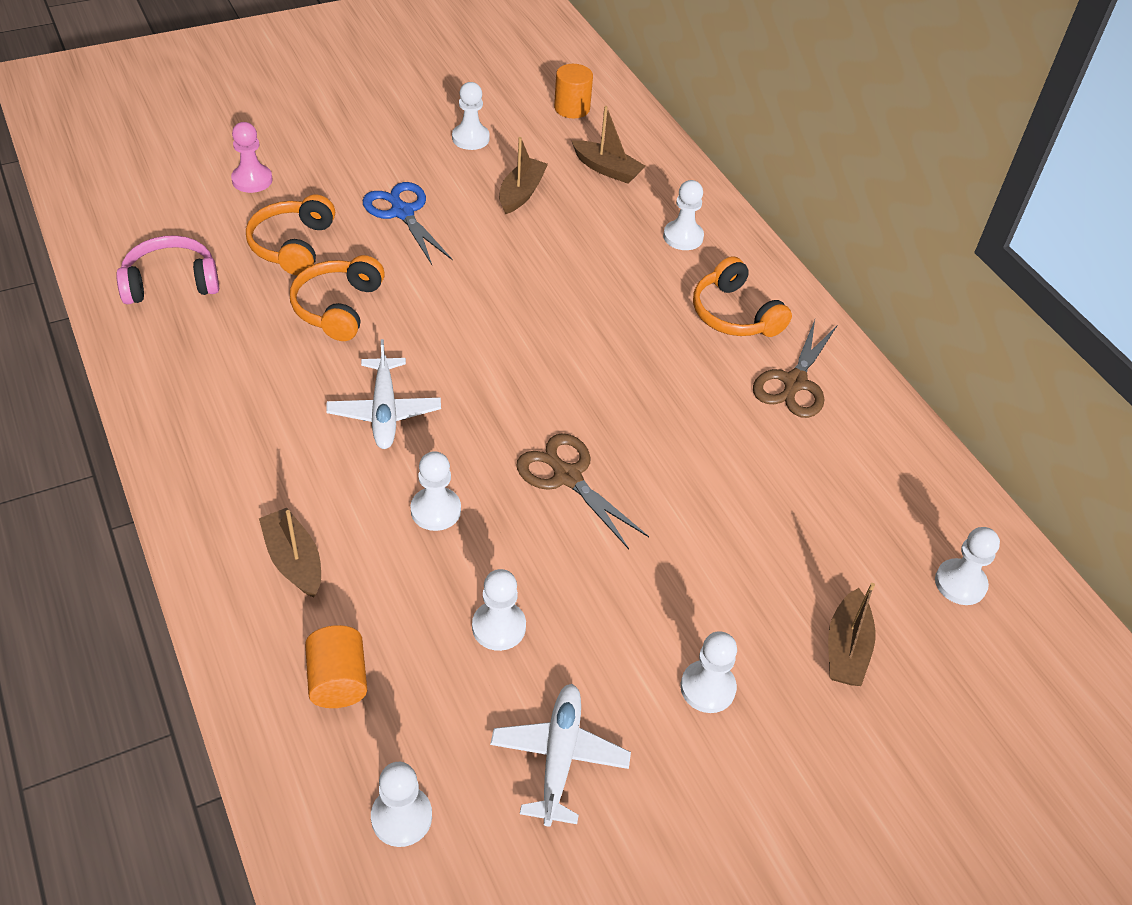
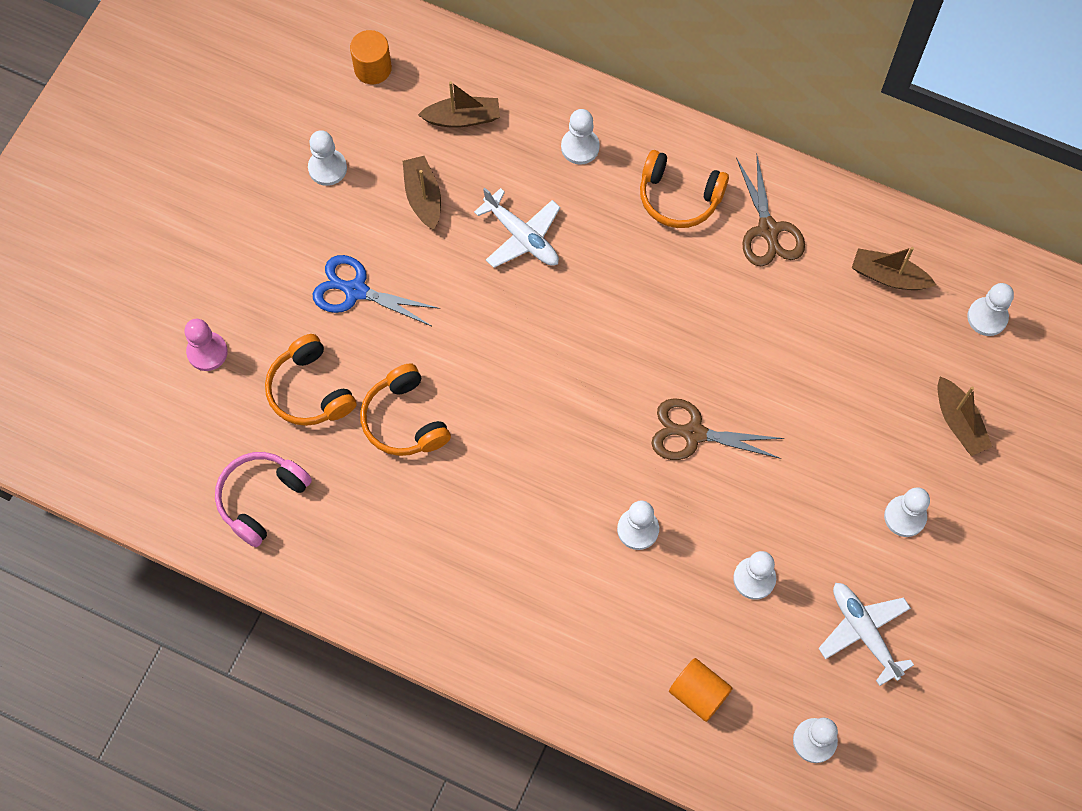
camera: 35 degrees left, 20 degrees up
brown boat [259,508,321,598] -> brown boat moved to [852,247,936,290]
white plane [326,339,441,449] -> white plane moved to [474,188,560,268]

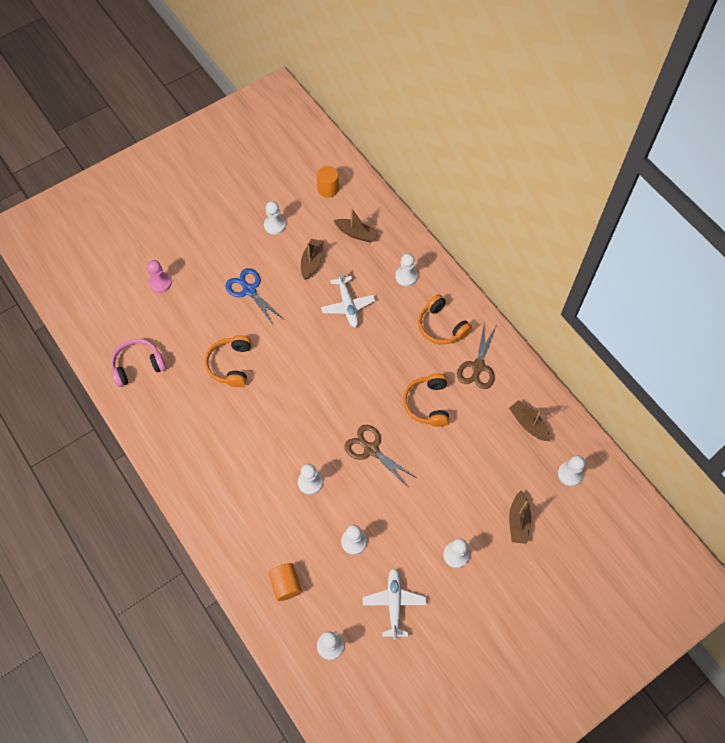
camera: 30 degrees right, 5 degrees down
orange headphones [265,334,357,426] -> orange headphones moved to [403,373,449,427]

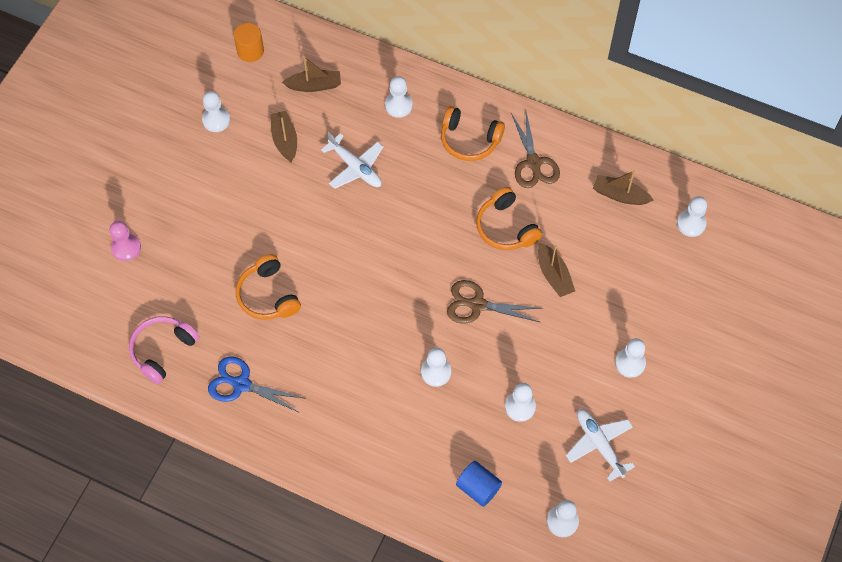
camera: 30 degrees left, 0 degrees up
blue scissors [225,268,283,324] -> blue scissors moved to [208,357,306,413]
orange cylinder [268,563,302,601] -> blue cylinder [456,461,502,507]
brown boat [509,491,531,544] -> brown boat moved to [538,243,575,297]

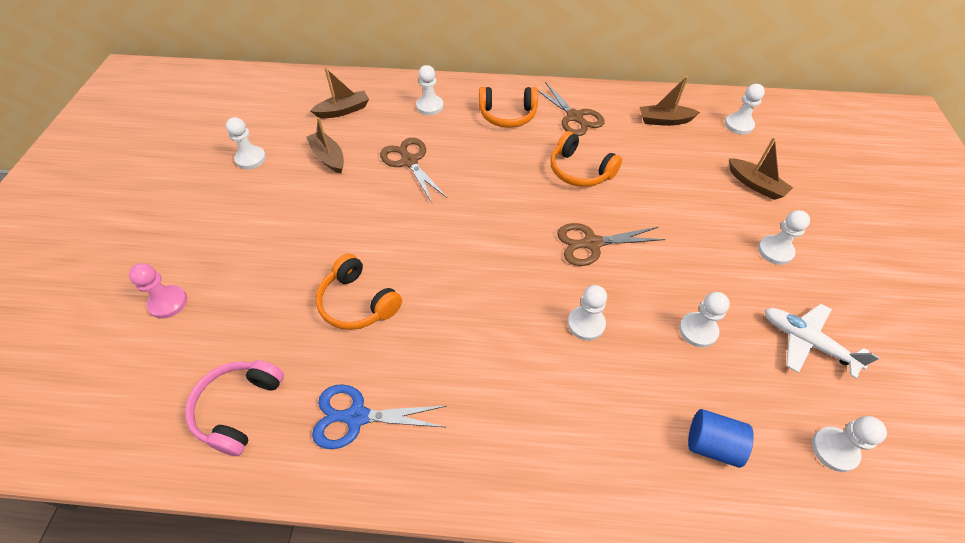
camera: 20 degrees left, 10 degrees down
orange cylinder [234,23,264,62] -> none
white plane [321,132,383,189] -> brown scissors [380,138,447,203]
brown boat [538,243,575,297] -> brown boat moved to [729,137,793,200]

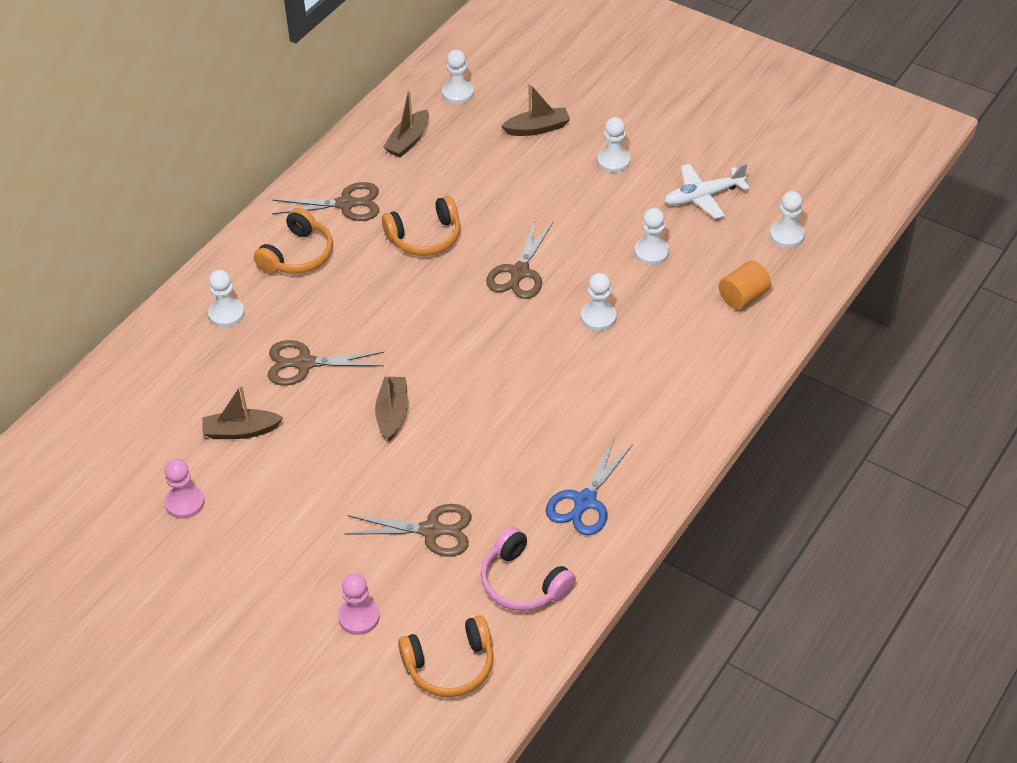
camera: 60 degrees left, 5 degrees down
white pawn [226,117,266,169] -> pink pawn [165,459,205,519]
brown boat [310,68,369,119] -> brown boat moved to [375,375,408,441]
orange headphones [316,254,402,330] -> orange headphones moved to [398,615,493,697]
blue cylinder [688,409,754,468] -> orange cylinder [719,261,771,310]
none -> brown scissors [344,504,472,556]

